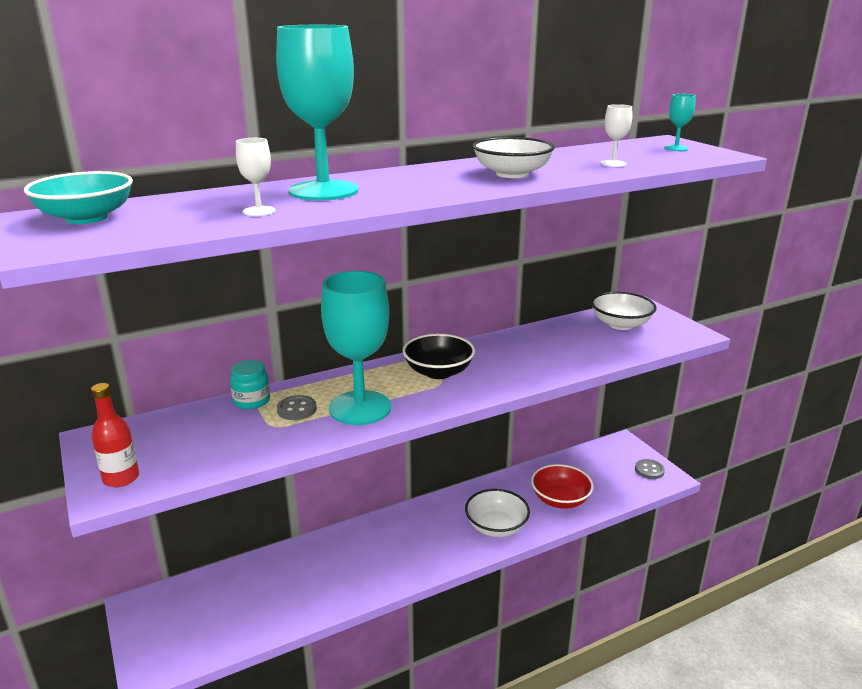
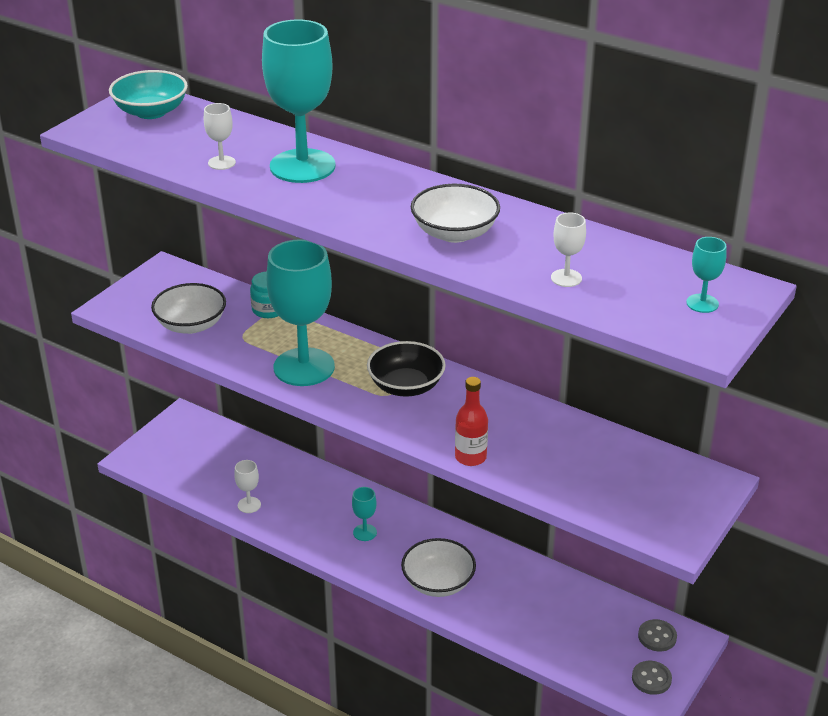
camera: 60 degrees right, 10 degrees up
red bottle [91,383,139,487] -> red bottle moved to [455,377,488,466]
grey button [277,395,317,420] -> grey button moved to [638,619,677,652]
red bowl [531,464,594,509] -> none
white bowl [591,292,656,330] -> white bowl moved to [151,283,226,334]
none -> white goblet [234,460,261,513]
none -> turquoise goblet [352,487,377,541]

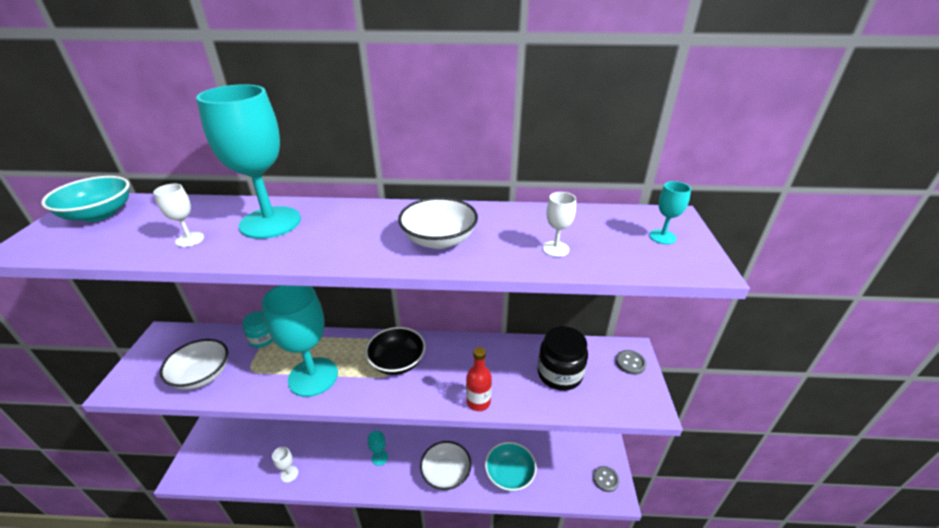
camera: 30 degrees left, 0 degrees up
grey button [638,619,677,652] -> grey button moved to [616,350,647,375]
none -> turquoise bowl [485,442,537,491]
none -> black jar [538,326,588,391]

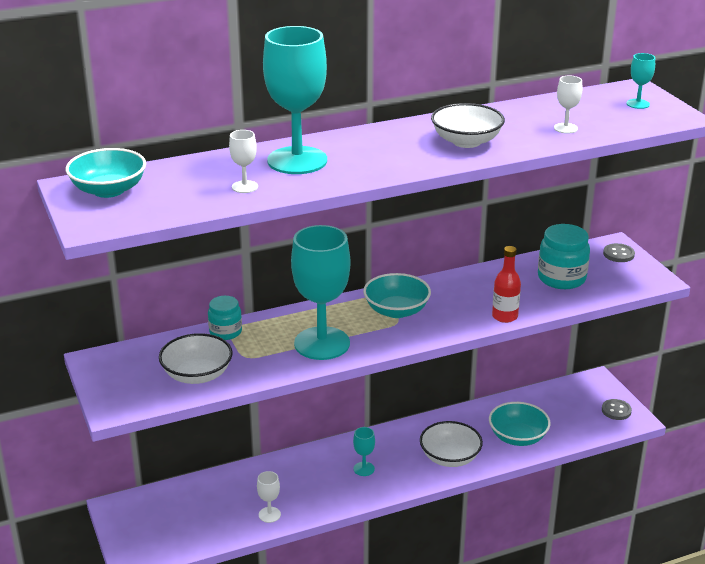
camera: 25 degrees left, 5 degrees down
black bowl [365,327,426,375] -> turquoise bowl [363,273,431,318]
black jar [538,326,588,391] -> turquoise jar [538,224,590,289]

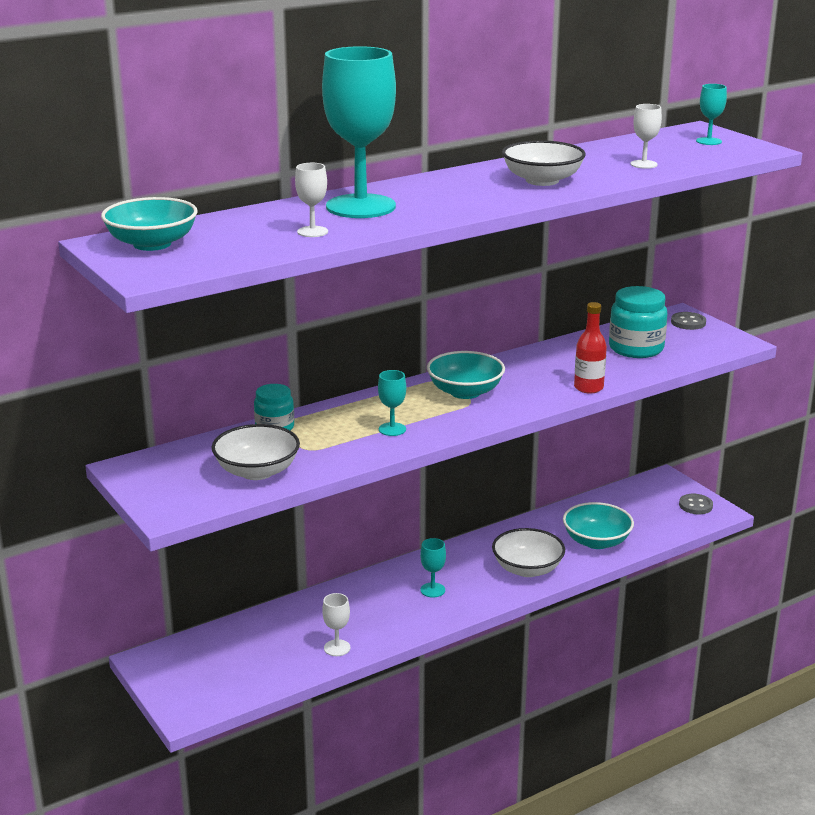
camera: 10 degrees left, 5 degrees down
turquoise goblet [291,225,350,360] -> turquoise goblet [378,370,406,436], size x0.42

